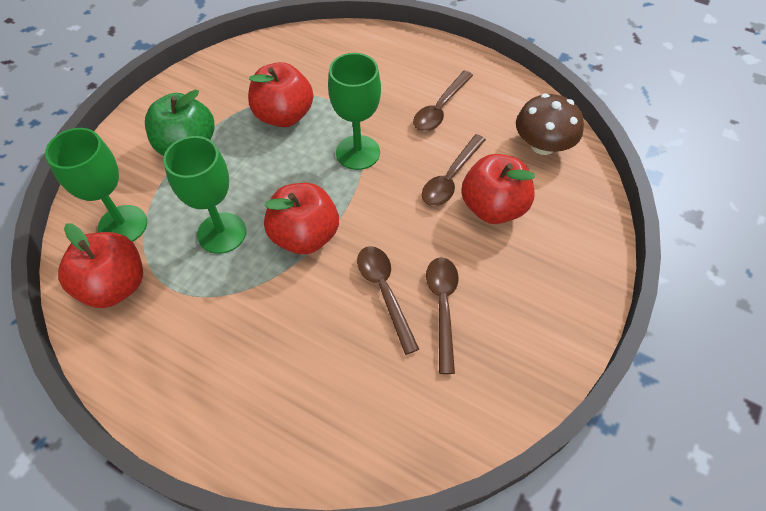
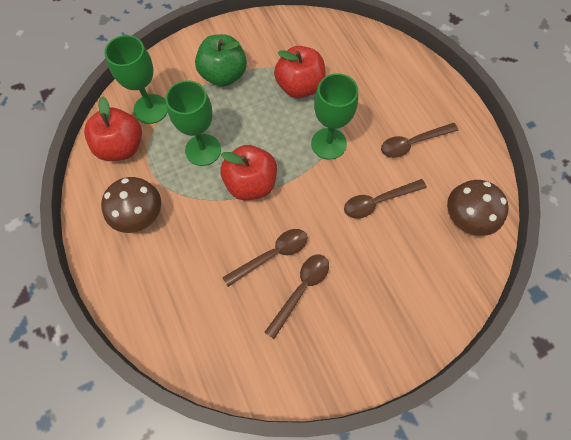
camera: 35 degrees right, 10 degrees up
brown spoon [357,246,419,355] -> brown spoon turned 45 degrees clockwise [222,229,307,287]
red apple [461,154,535,224] -> none
none -> brown mushroom [101,177,161,233]

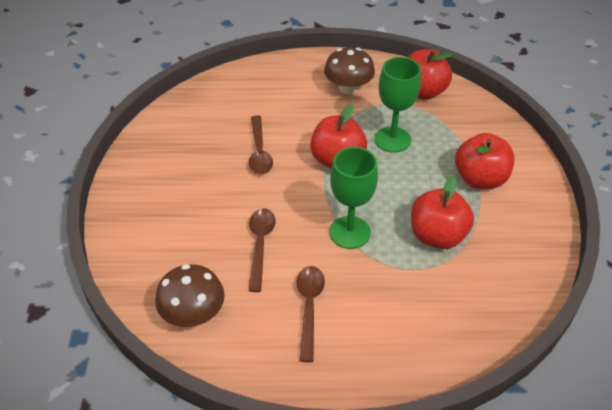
camera: 115 degrees right, 20 degrees down
green goblet [104,35,168,124] -> none
green apple [195,34,247,87] -> red apple [455,133,514,189]
brown spoon [264,255,329,339] -> none

